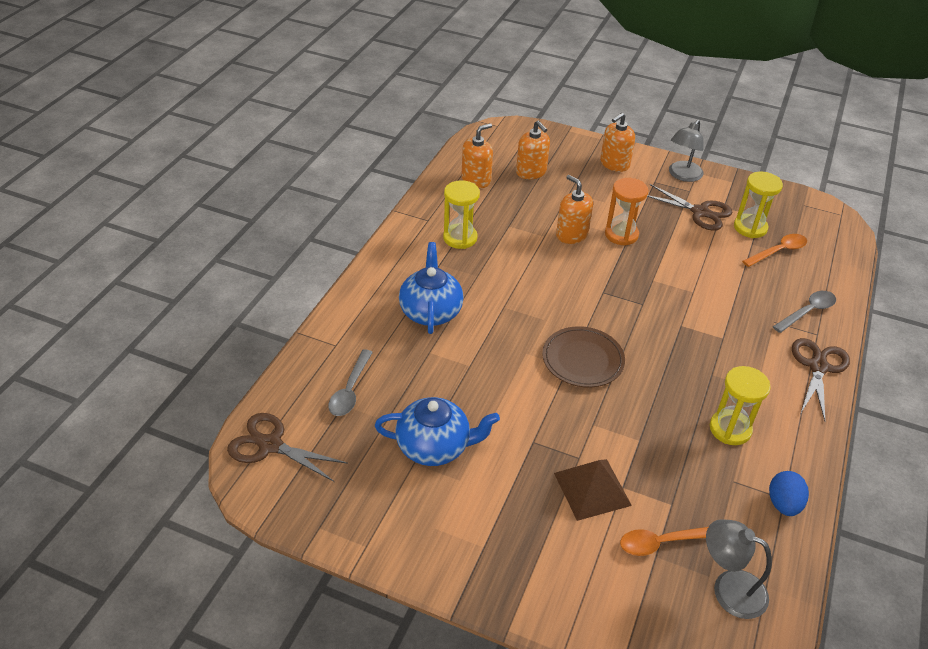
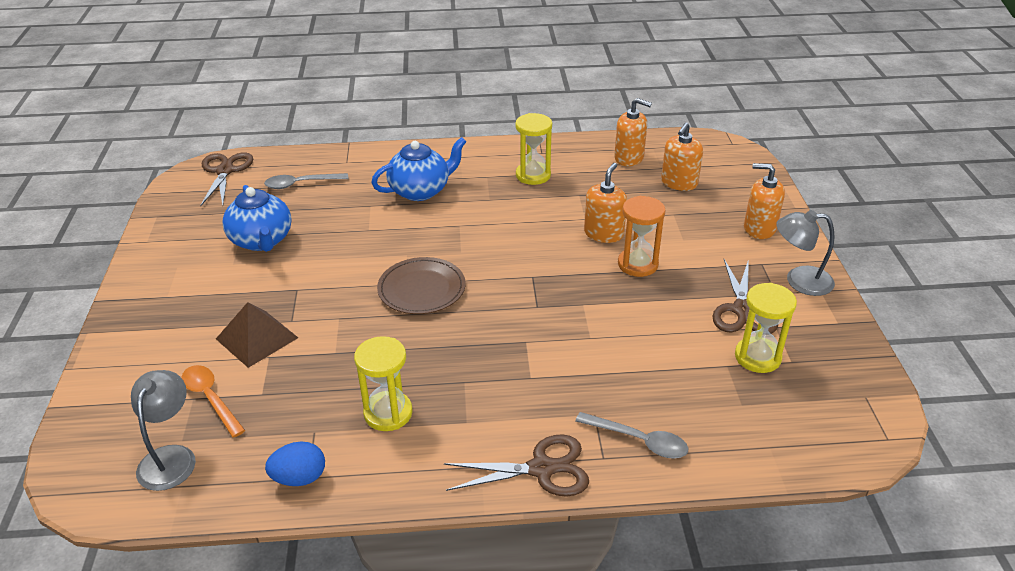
camera: 65 degrees right, 5 degrees down
orange spoon [742,234,807,267] -> none

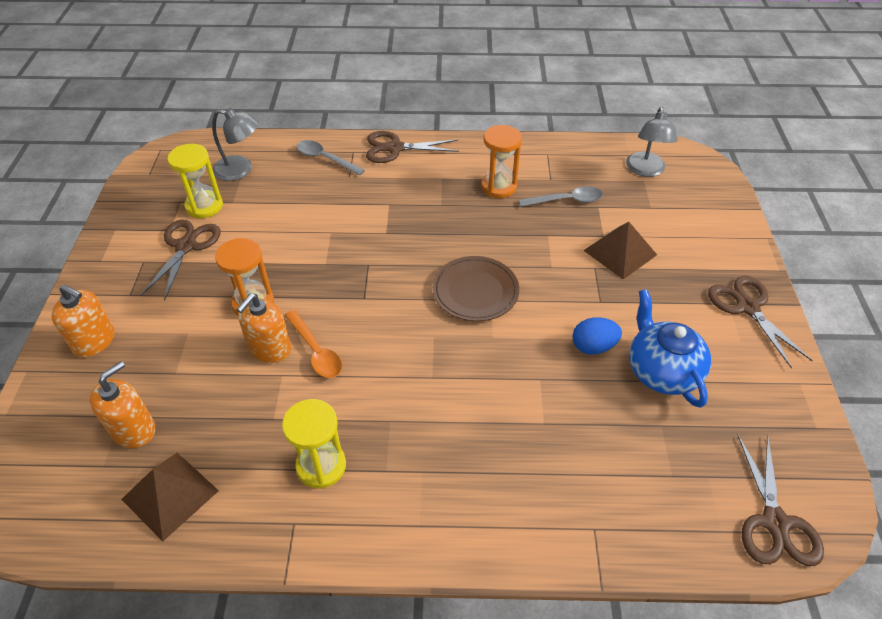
camera: 175 degrees left, 10 degrees up
orange spoon [181,365,245,438] -> orange spoon moved to [284,310,342,378]
grey spoon [264,173,348,189] -> grey spoon moved to [519,186,603,207]
blue egg [265,441,325,486] -> blue egg moved to [572,317,622,355]
yellow hourglass [354,336,413,431] -> orange hourglass [481,125,522,198]
blue teapot [371,137,466,201] -> none
orange soap dispenser [614,98,652,166] -> brown pyramid [121,453,219,541]
grey lamp [776,210,835,296] -> grey lamp moved to [212,108,259,181]
none -> brown scissors [708,276,813,369]

